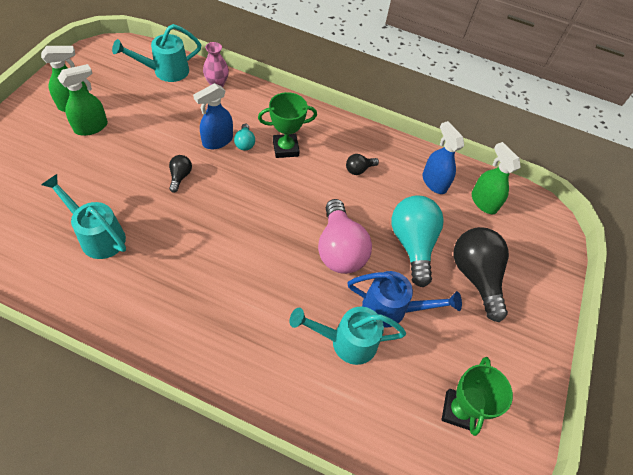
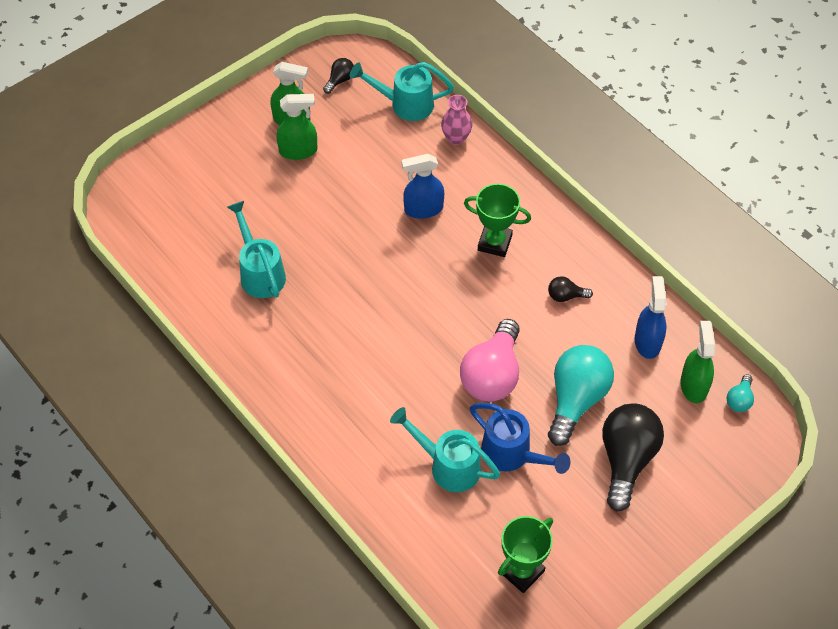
camera: 35 degrees right, 0 degrees up
black light bulb [169,155,192,193] -> black light bulb moved to [323,58,354,94]
turquoise light bulb [234,123,255,150] -> turquoise light bulb moved to [727,374,754,412]

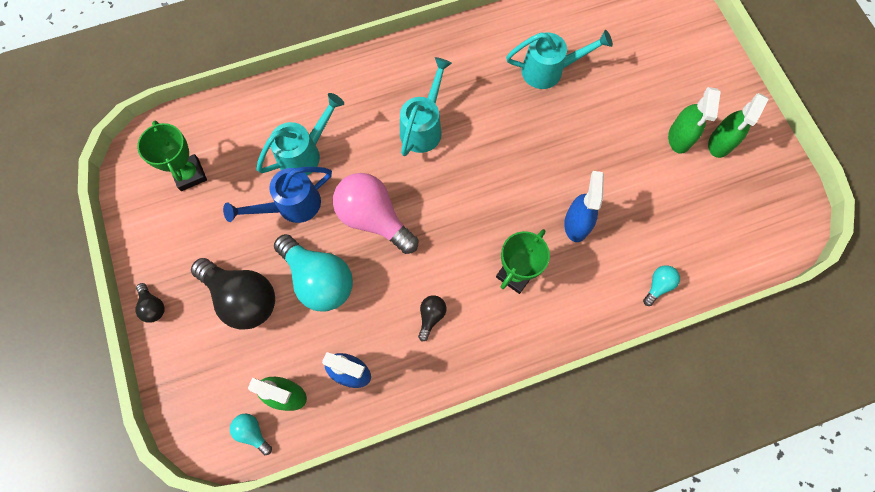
camera: 110 degrees right, 15 degrees up
black light bulb [323,58,354,94] -> black light bulb moved to [136,283,165,323]
turquoise watering can [350,62,454,121] -> turquoise watering can moved to [400,57,452,156]
pink vase [441,95,472,145] -> turquoise light bulb [643,265,680,306]

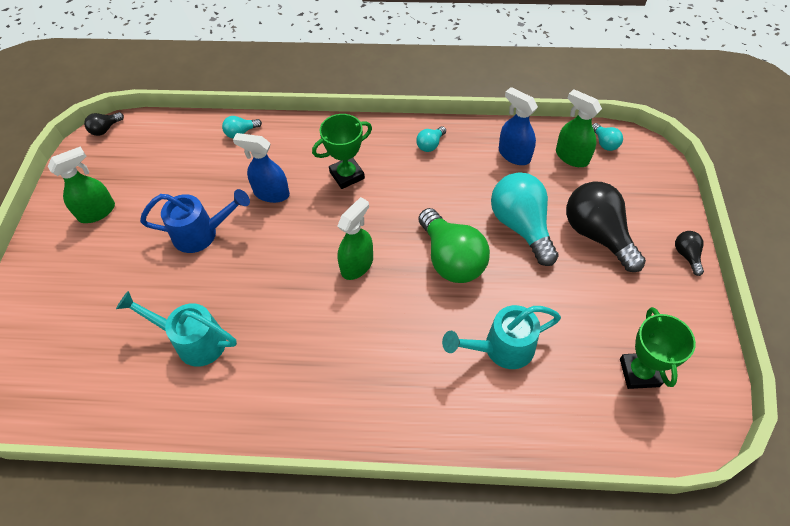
camera: 155 degrees left, 15 degrees down
blue watering can [223,167,332,223] -> blue watering can moved to [140,189,250,253]
pink light bulb [333,173,418,254] -> green light bulb [418,208,490,283]
turquoise watering can [400,57,452,156] -> none
black light bulb [418,295,446,341] -> black light bulb moved to [84,112,124,136]
blue spray bottle [564,171,604,242] -> blue spray bottle turned 75 degrees clockwise [233,133,290,203]
green spray bottle [668,87,721,154] -> green spray bottle moved to [337,197,373,280]
none -> turquoise light bulb [416,126,446,152]

